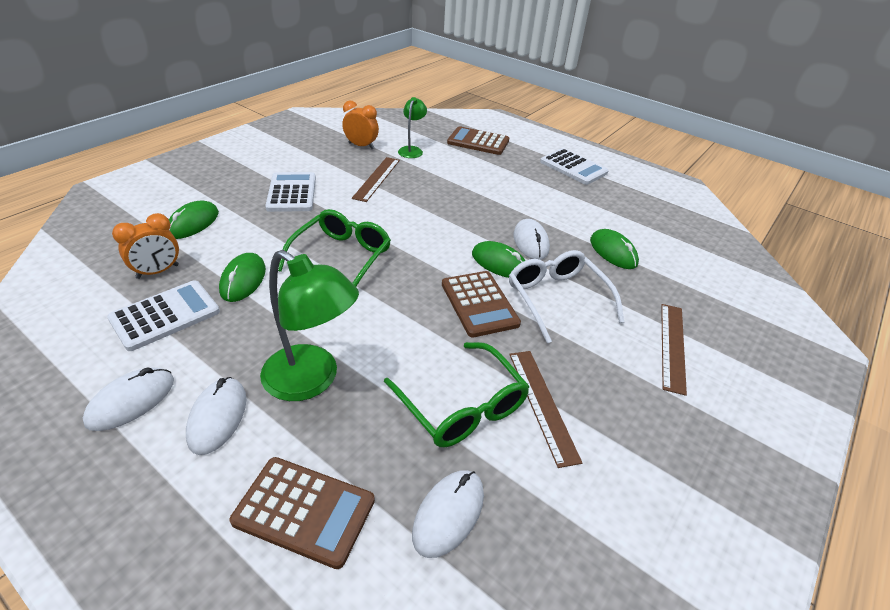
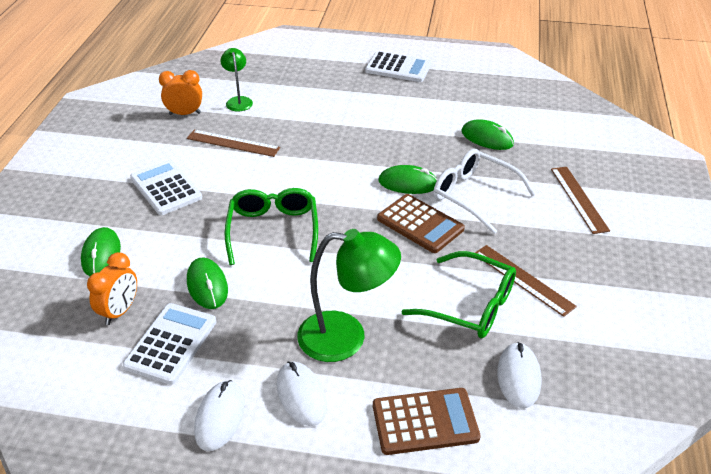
camera: 25 degrees left, 0 degrees up
brown ruler [352,157,400,202] -> brown ruler turned 60 degrees counterclockwise [187,130,280,157]
brown calculator [447,126,509,155] -> none
white mouse [514,219,550,260] -> none

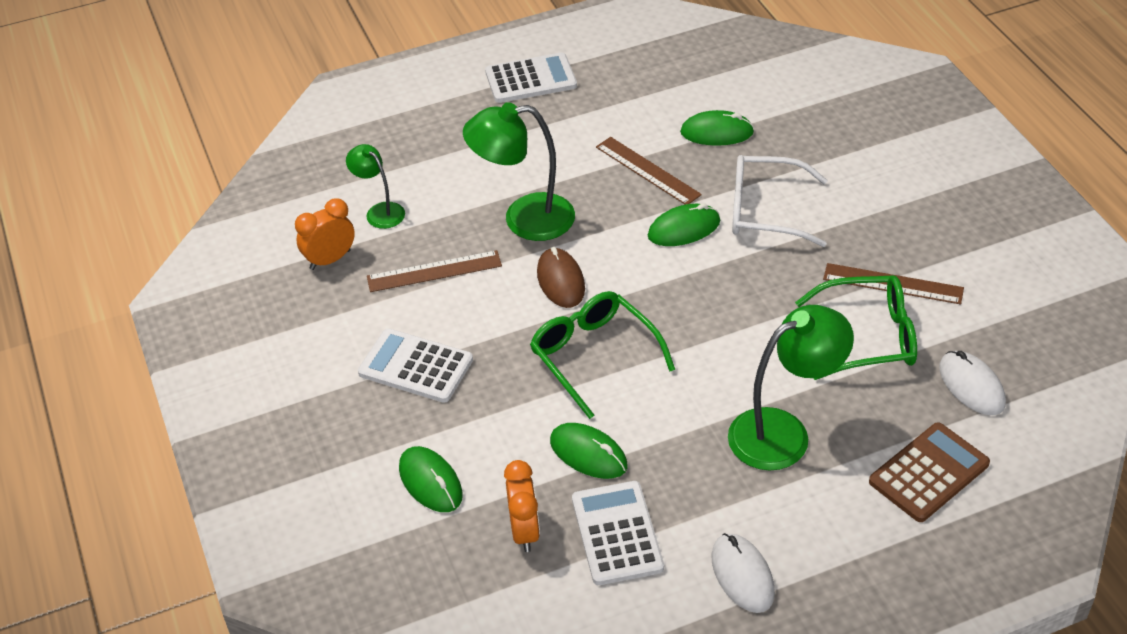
camera: 30 degrees left, 5 degrees up
white mouse [277,362,327,426] -> none
brown calculator [377,194,465,253] -> none
brown ruler [551,167,610,234] -> brown ruler moved to [596,137,702,205]
none -> green lamp [463,102,575,241]
none -> brown mouse [537,247,585,308]

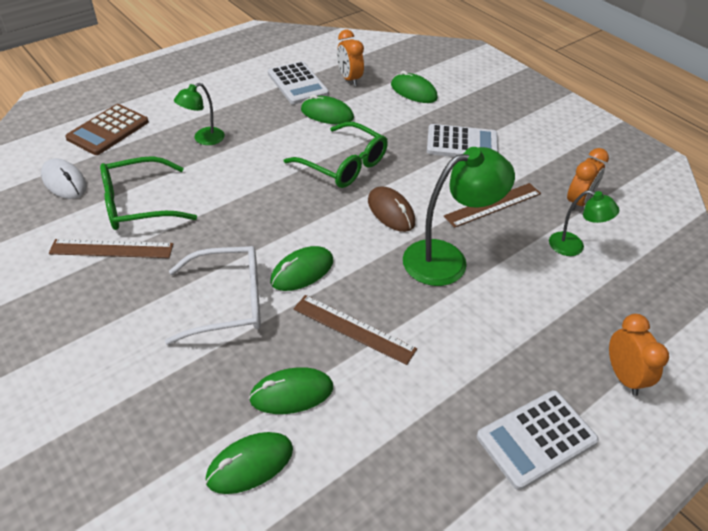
camera: 160 degrees right, 0 degrees up
white mouse [711,533,775,613] -> none
green lamp [728,305,854,471] -> green lamp [174,83,225,145], size x0.56
none -> green mouse [206,432,293,494]
none -> orange clock [609,314,669,396]

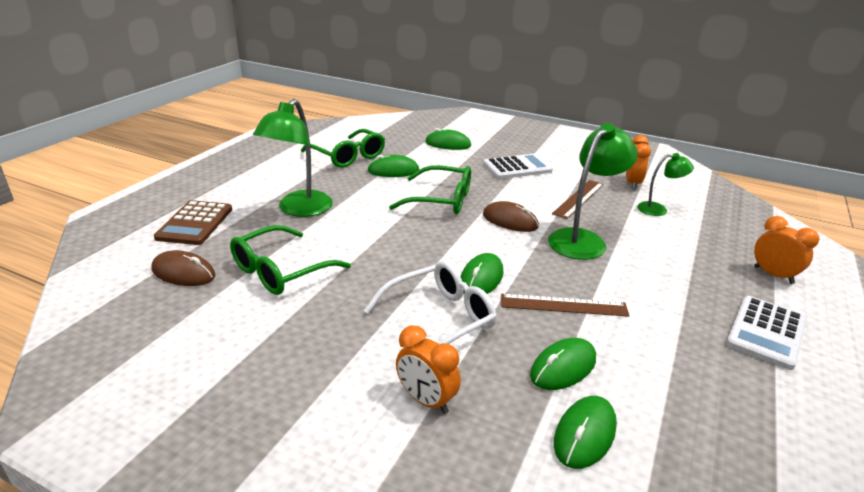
camera: 25 degrees left, 15 degrees down
white mouse [41,158,87,199] -> brown mouse [151,250,215,286]
brown ruler [49,239,173,258] -> none
green lamp [174,83,225,145] -> green lamp [253,99,333,217], size x1.78
white calculator [268,61,329,104] -> green glasses [301,129,385,168]
orange clock [337,30,364,86] -> orange clock moved to [396,325,461,414]

